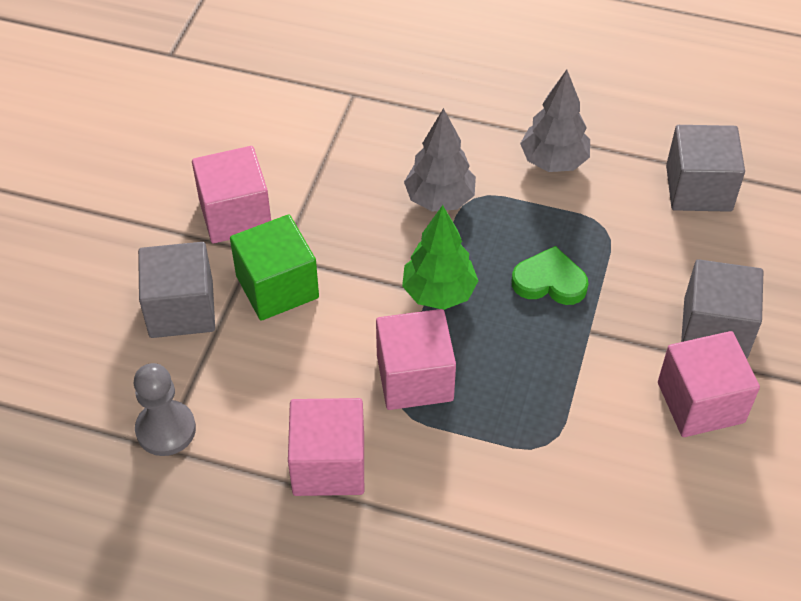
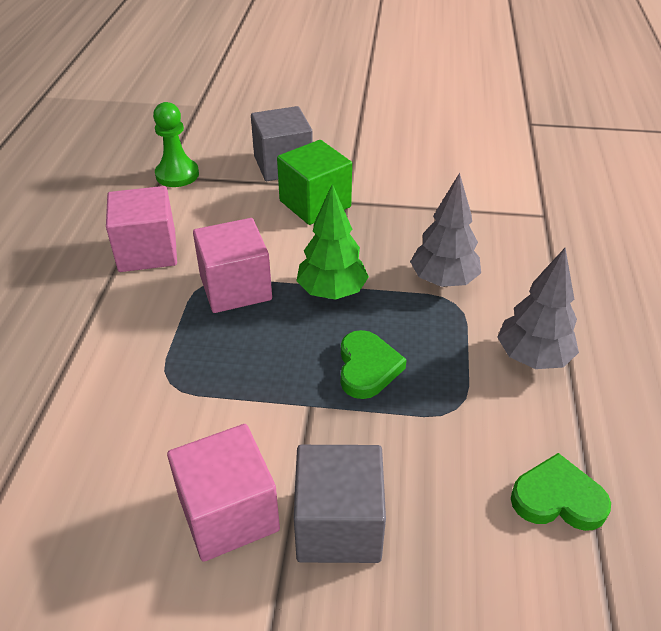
camera: 80 degrees right, 10 degrees down
grey pawn [134,363,196,456] -> green pawn [153,102,199,187]
pink cube [192,146,271,243] -> none
grey cube [666,125,745,212] -> green heart [511,453,611,531]

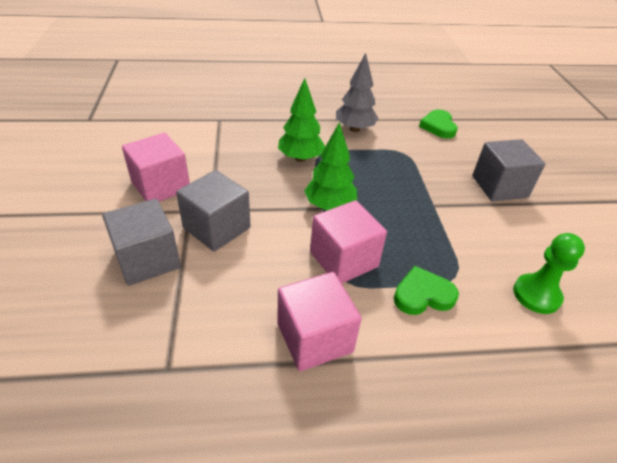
camera: 105 degrees left, 0 degrees up
green pawn [153,102,199,187] -> green pawn moved to [513,233,585,314]
pink cube [167,424,280,562] -> pink cube moved to [122,133,190,202]
green cube [277,140,352,225] -> grey cube [176,170,250,252]
green heart [341,330,407,399] -> green heart moved to [394,266,459,315]
grey tree [410,173,481,287] -> green tree [278,78,325,162]

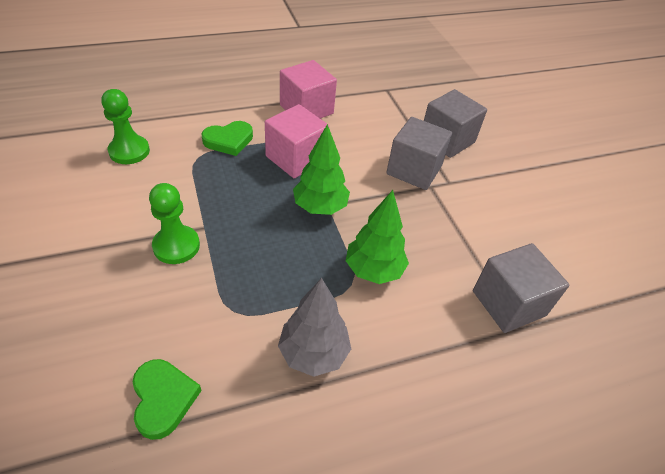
camera: 165 degrees right, 5 degrees up
pink cube [122,133,190,202] -> none
grey cube [472,139,545,201] -> grey cube moved to [473,243,569,333]
none -> green pawn [149,183,200,264]

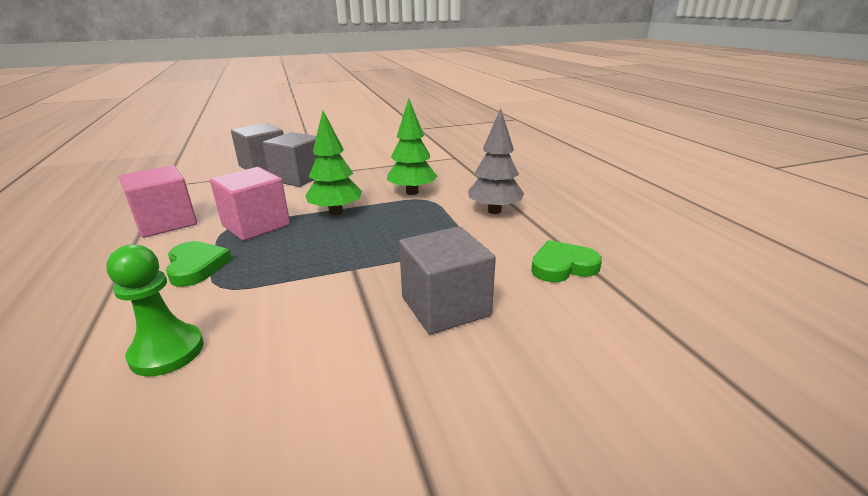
camera: 85 degrees left, 20 degrees down
green pawn [149,183,200,264] -> none
grey cube [473,243,569,333] -> grey cube moved to [399,226,496,335]

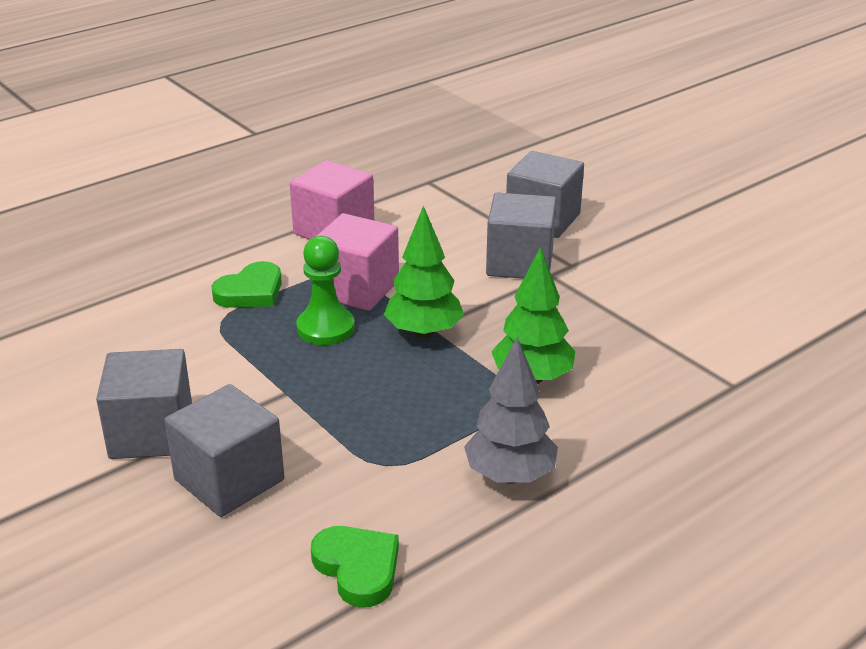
camera: 70 degrees right, 5 degrees up
green pawn [106,244,204,376] -> green pawn moved to [296,236,355,345]
none -> grey cube [96,349,192,459]

